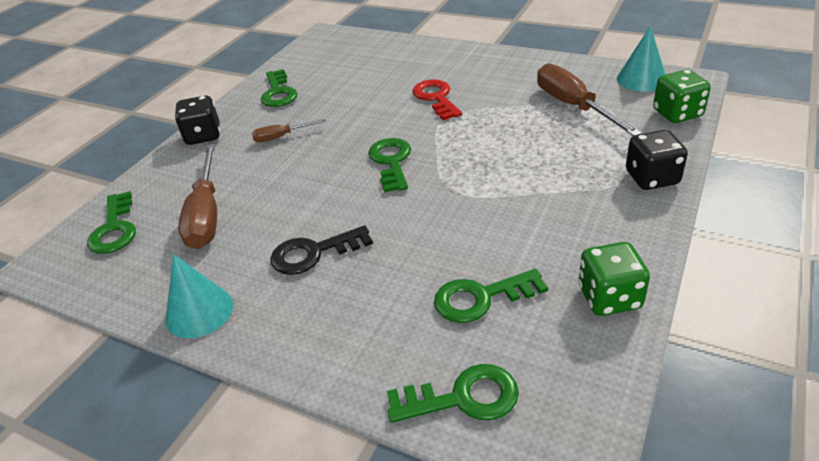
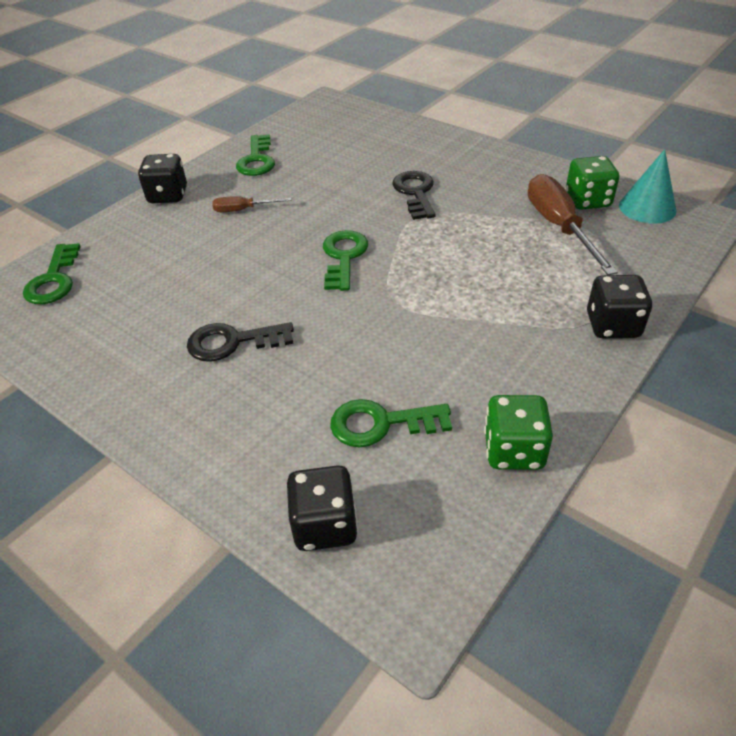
camera: 10 degrees right, 5 degrees up
turquoise cone [165,254,234,338] -> none
brown screwdriver [178,144,217,249] -> none
green key [387,364,519,423] -> black dice [287,465,358,551]
red key [412,79,462,120] -> black key [392,171,436,220]
green dice [653,70,711,123] -> green dice moved to [566,156,619,210]

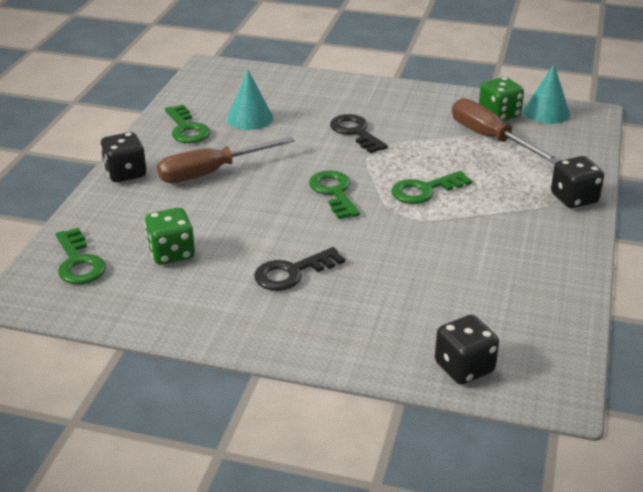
camera: 25 degrees left, 10 degrees down
brown screwdriver [212,196,291,212] -> brown screwdriver [157,137,295,183], size x1.93
green key [330,399,452,447] -> green key moved to [391,171,472,204]
green dice [484,395,553,470] -> green dice moved to [144,208,195,265]
none -> turquoise cone [227,70,273,130]

